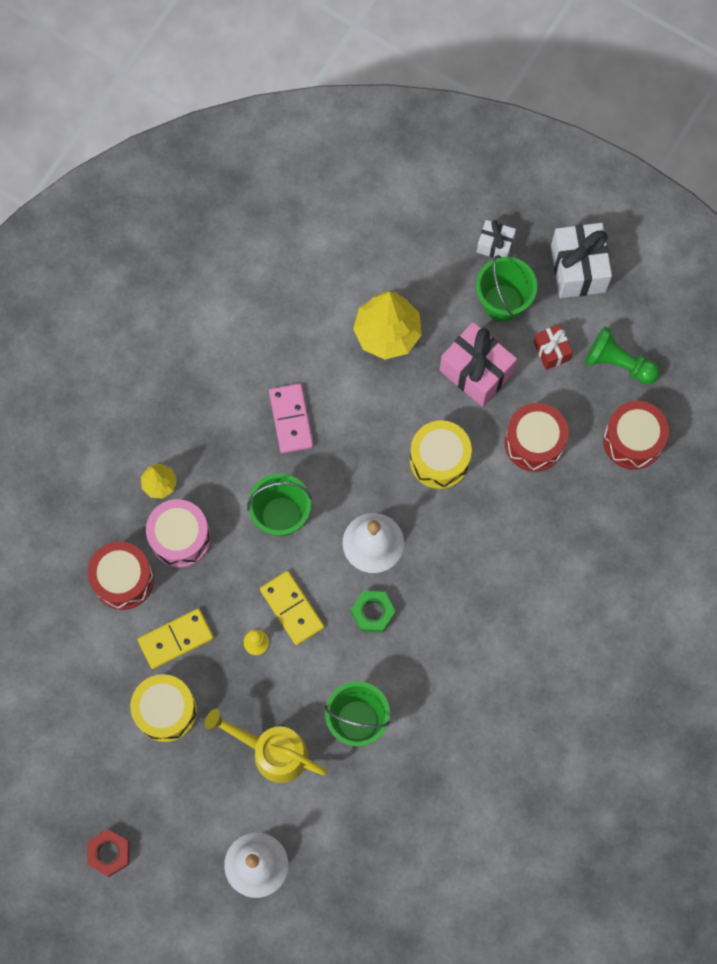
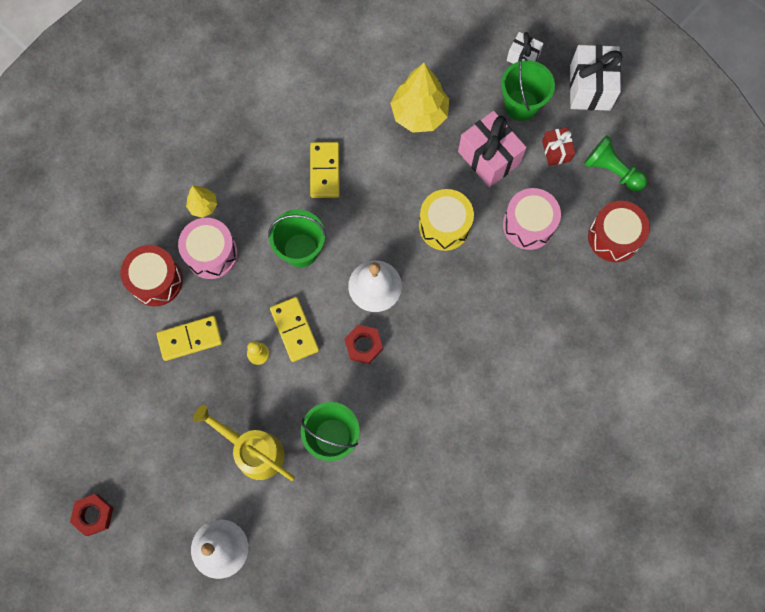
camera: 10 degrees right, 0 degrees up
yellow drum [130,674,197,742] -> none
pink domino [269,383,313,453] -> yellow domino [310,142,340,198]
green nut [351,591,396,633] -> red nut [344,325,383,364]
red drum [505,403,569,472] -> pink drum [503,188,561,250]

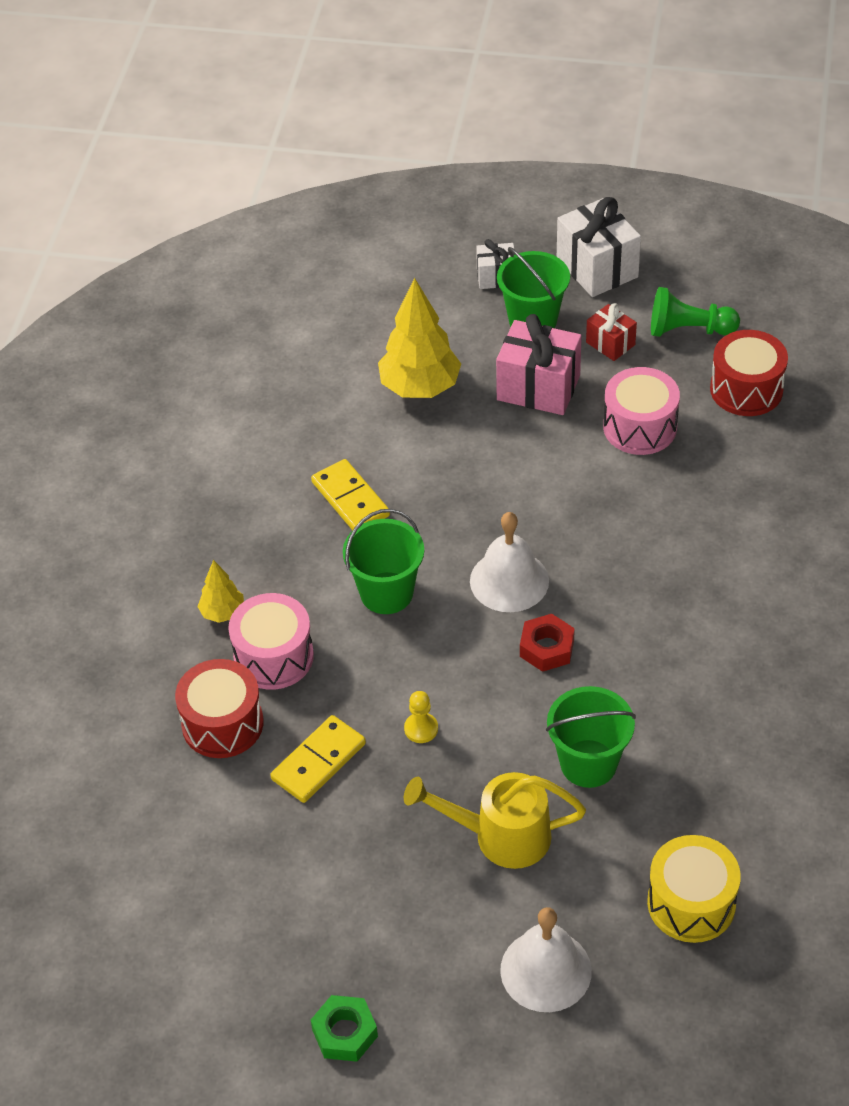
camera: 30 degrees left, 25 degrees down
red nut [70,494,113,536] -> green nut [311,995,378,1062]
yellow domino [270,297,319,362] -> none
yellow drum [419,189,474,251] -> yellow drum moved to [647,835,741,943]

